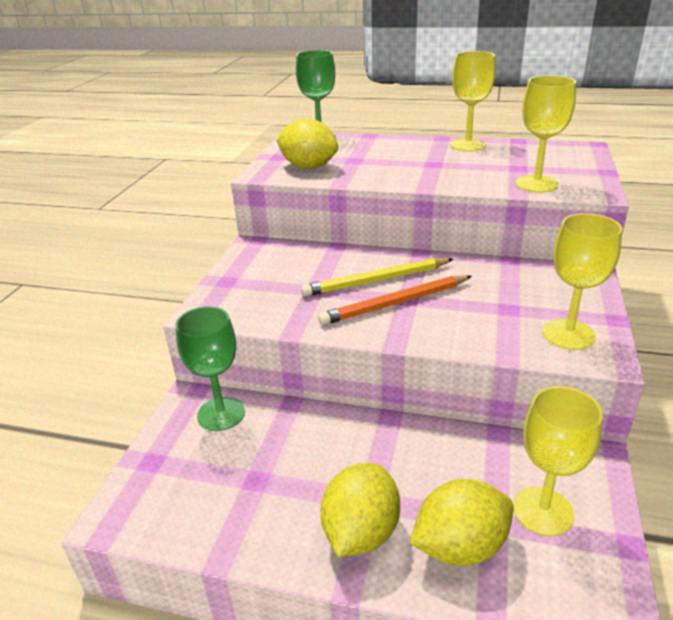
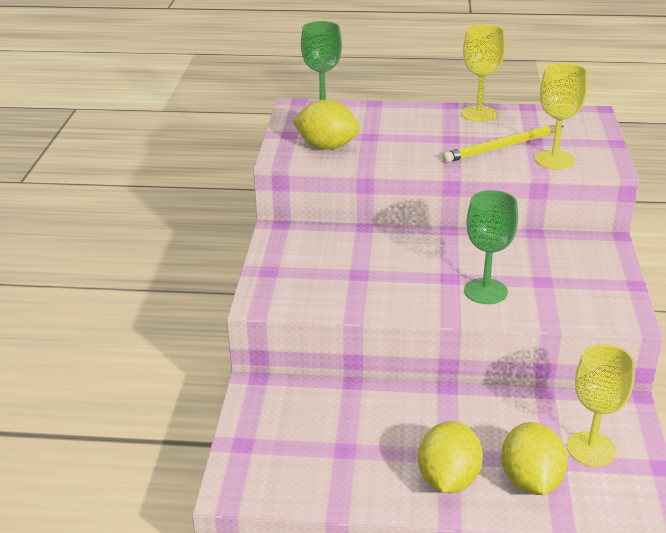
camera: 10 degrees left, 0 degrees up
green goblet [175,306,245,431] -> green goblet moved to [464,190,518,304]
yellow pencil [301,258,454,297] -> yellow pencil moved to [442,125,563,163]
orange pencil [318,275,472,325] -> none
yellow lemon [410,479,513,566] -> yellow lemon turned 60 degrees counterclockwise [501,422,567,495]
yellow goblet [542,213,622,350] -> none

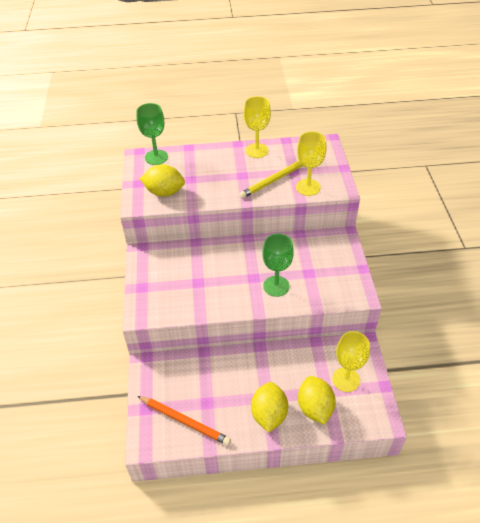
camera: 10 degrees left, 15 degrees up
none -> orange pencil [137,396,231,446]

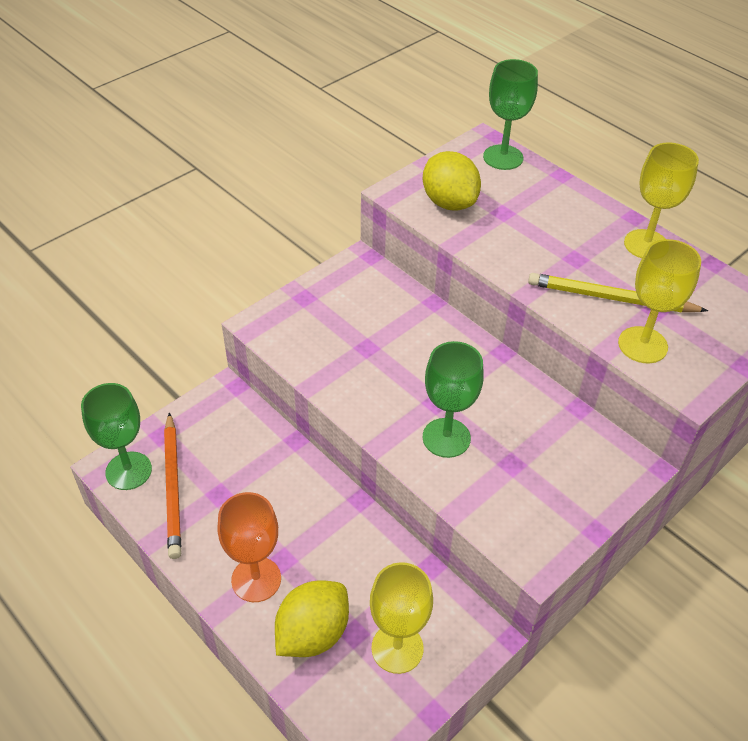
camera: 50 degrees right, 0 degrees up
yellow lemon [251,382,288,432] -> orange goblet [217,492,281,602]
none -> green goblet [81,383,152,490]

